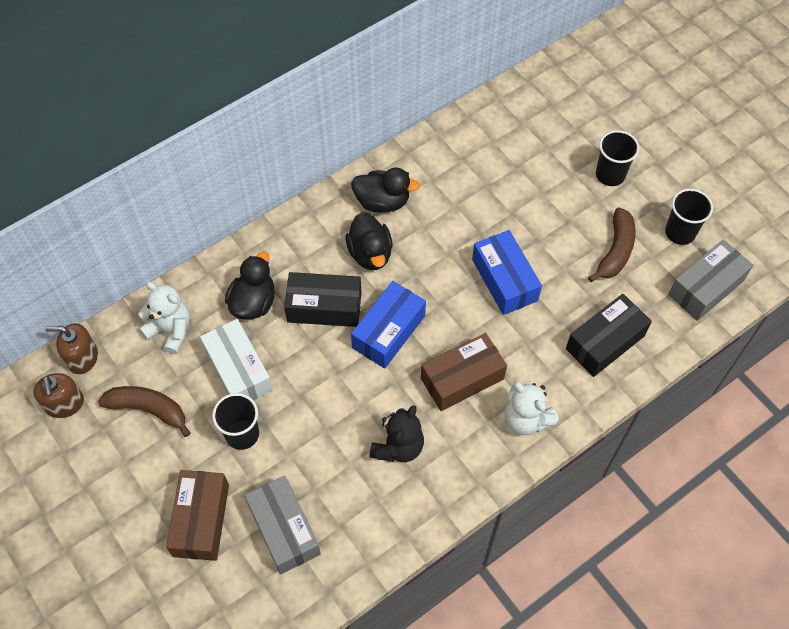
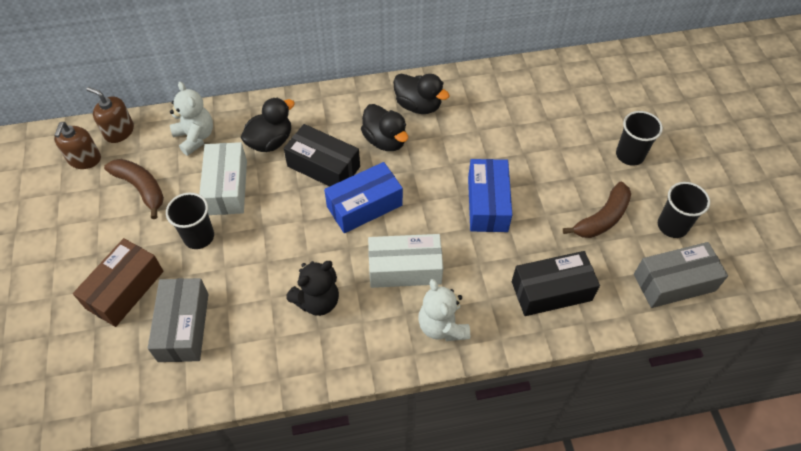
camera: 25 degrees right, 5 degrees down
black duck [346,212,393,270] -> black duck turned 45 degrees counterclockwise [361,104,408,151]
brown box [421,333,507,411] -> white box [368,234,443,288]

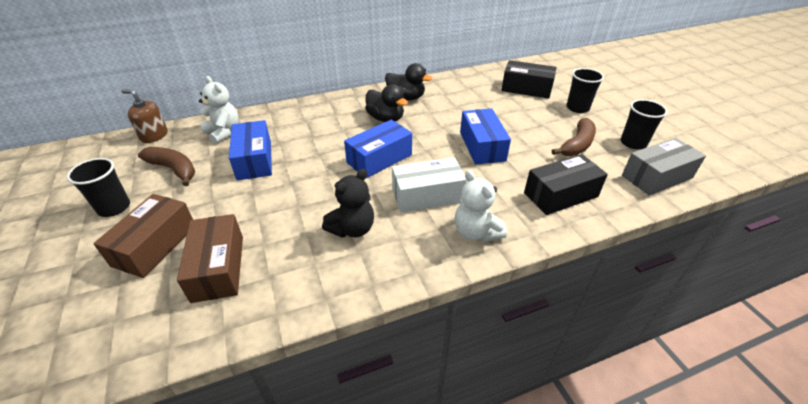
camera: 10 degrees left, 15 degrees down
brown soap dispenser [54,122,101,169] -> none
grey box [148,278,208,362] -> brown box [177,214,243,303]
black cup [166,193,214,249] -> black cup moved to [67,158,130,217]
white box [199,142,247,215] -> blue box [229,120,272,181]
black duck [241,98,295,152] -> none
black box [283,124,360,187] -> black box moved to [501,60,557,99]

